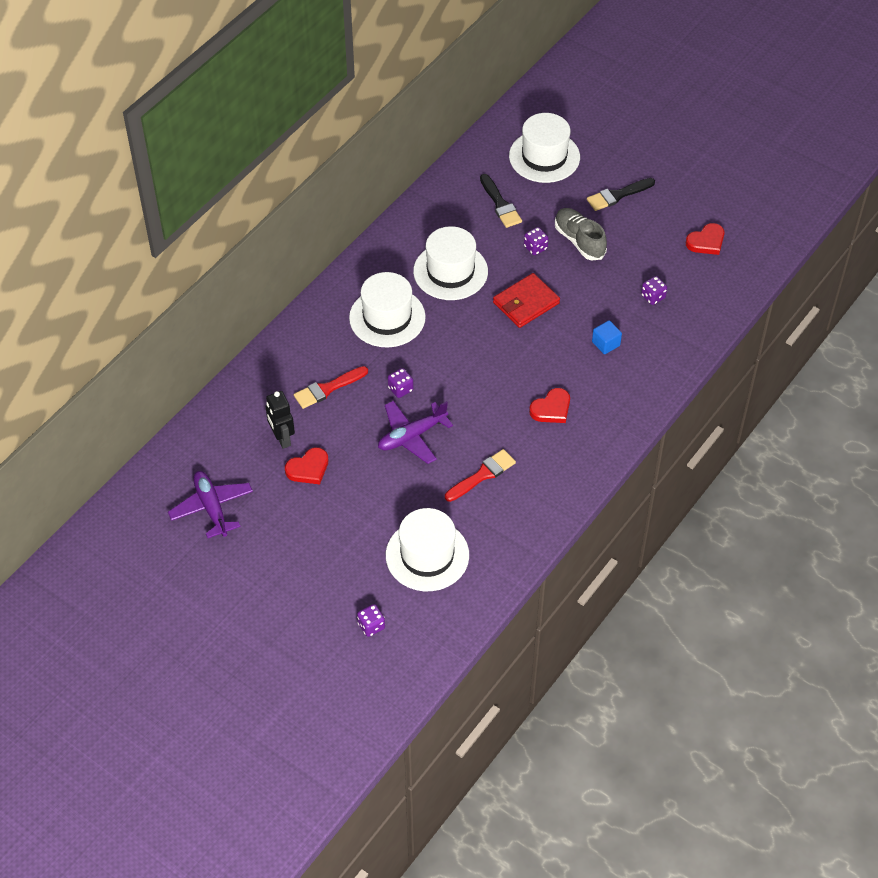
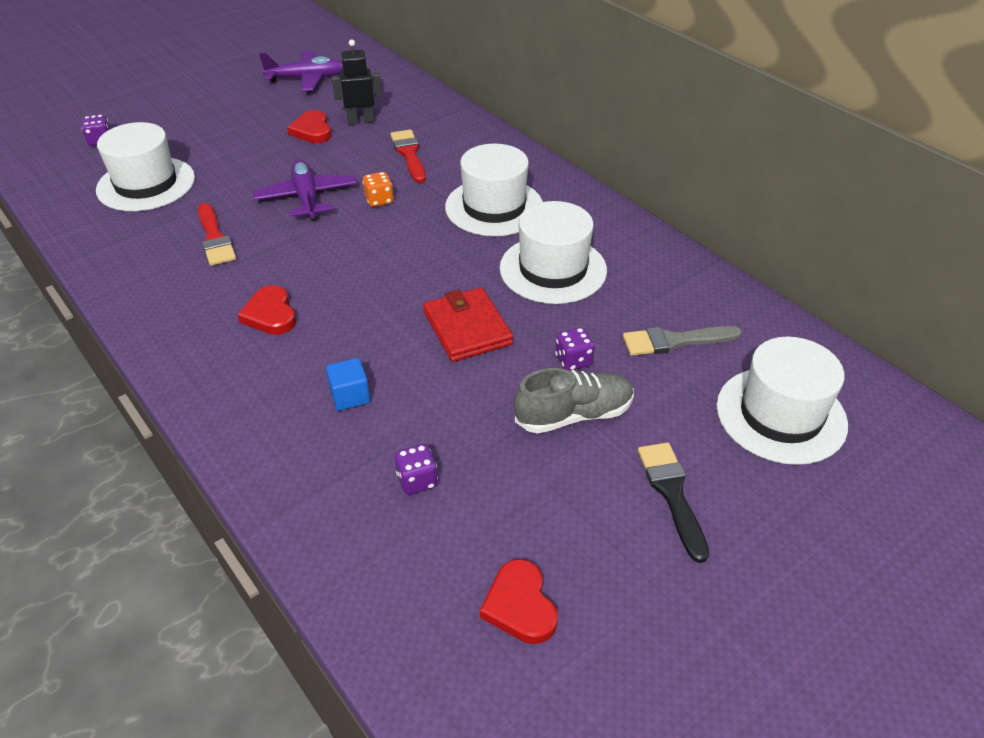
camera: 105 degrees right, 10 degrees down
purple dice [388,368,414,398] -> orange dice [362,172,394,207]
black brush [480,174,522,228] -> grey brush [623,326,742,356]

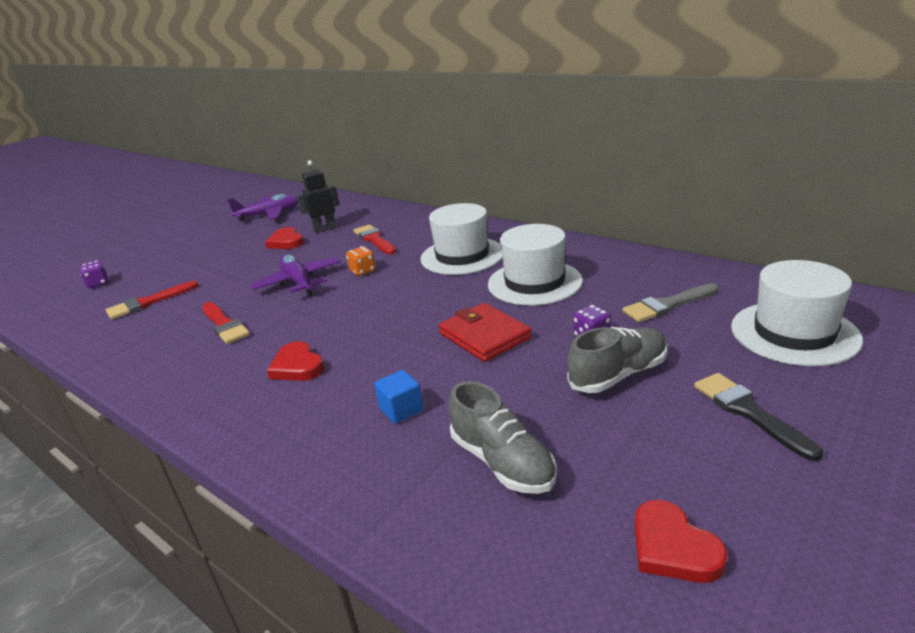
camera: 10 degrees left, 15 degrees down
white hat [96,122,195,211] -> red brush [106,281,199,319]
purple dice [395,444,438,495] -> grey shoe [449,381,557,494]

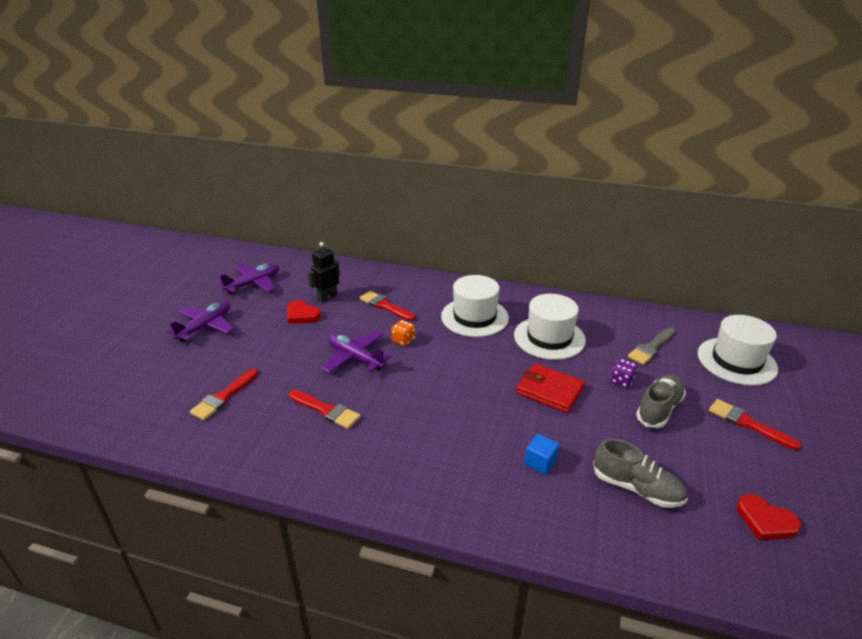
camera: 25 degrees left, 5 degrees up
purple dice [80,261,109,288] -> none
red heart [267,341,325,381] -> none
black brush [694,373,823,461] -> red brush [709,399,802,450]
none -> purple plane [167,301,234,342]

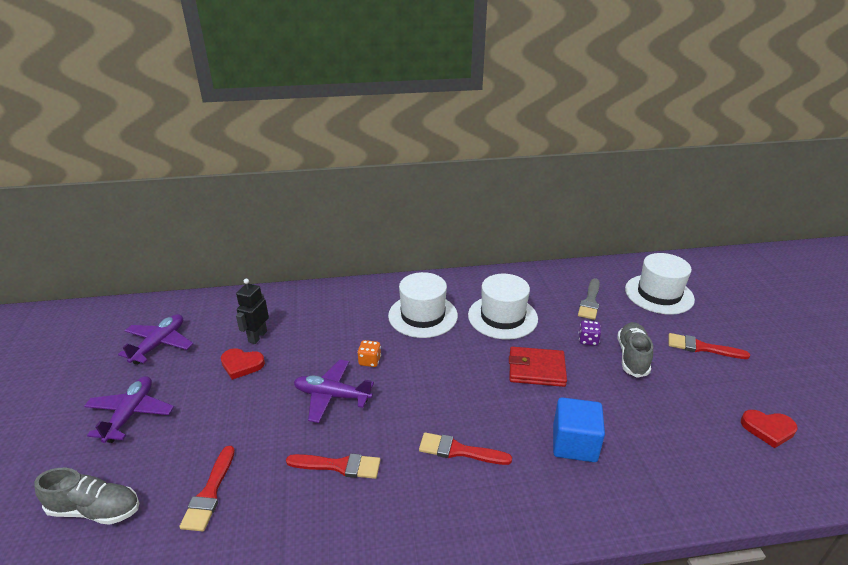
camera: 25 degrees left, 0 degrees up
red brush [360,291,416,321] -> red brush moved to [419,432,512,465]
blue cube [525,434,559,475] -> blue cube [553,397,605,462], size x1.74
grey shoe [593,439,688,508] -> grey shoe moved to [34,468,139,525]

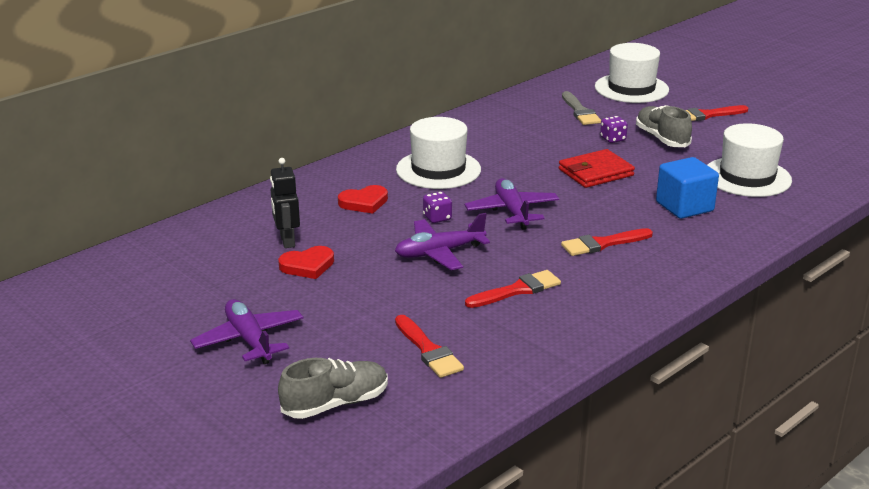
camera: 35 degrees left, 5 degrees down
purple plane [118,314,193,365] -> purple plane moved to [465,178,559,230]
orange dice [357,340,381,367] -> purple dice [423,192,452,223]
white hat [468,274,538,340] -> white hat moved to [707,123,792,197]
red heart [741,410,798,448] -> red heart moved to [338,185,388,214]

